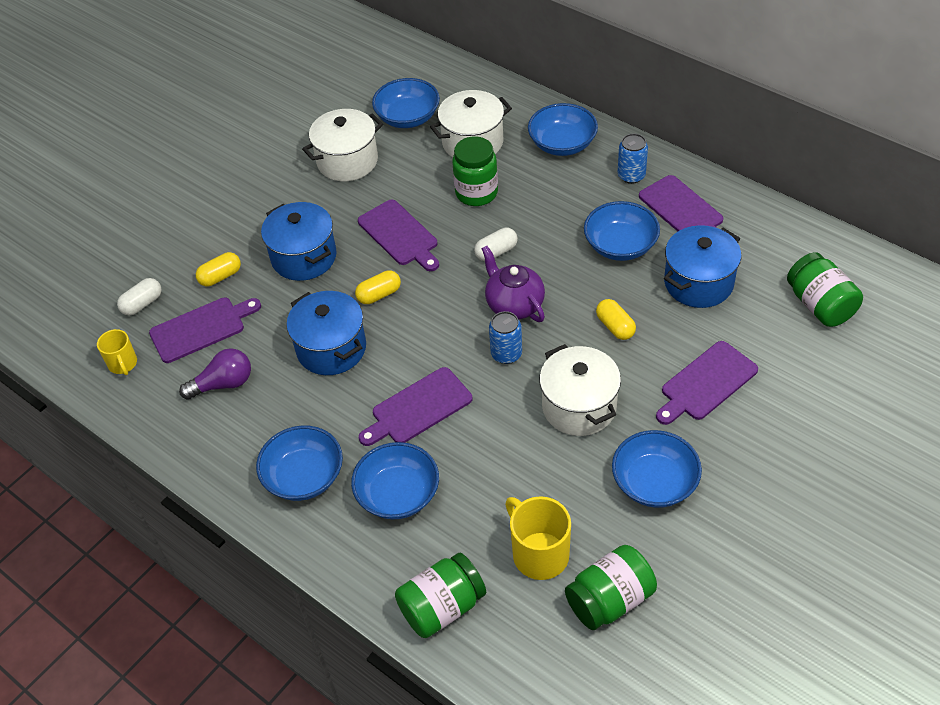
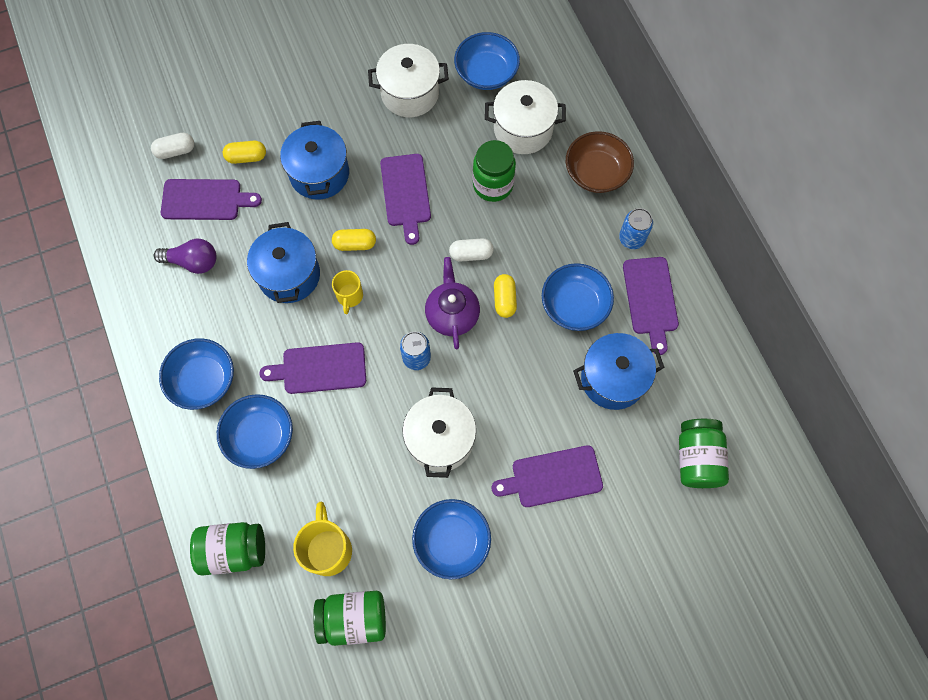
camera: 25 degrees right, 20 degrees up
yellow mug [97,329,137,375] -> yellow mug moved to [332,270,363,314]
blue bowl [528,103,598,156] -> brown bowl [566,131,634,193]
yellow capsule [596,299,636,340] -> yellow capsule moved to [494,274,517,318]

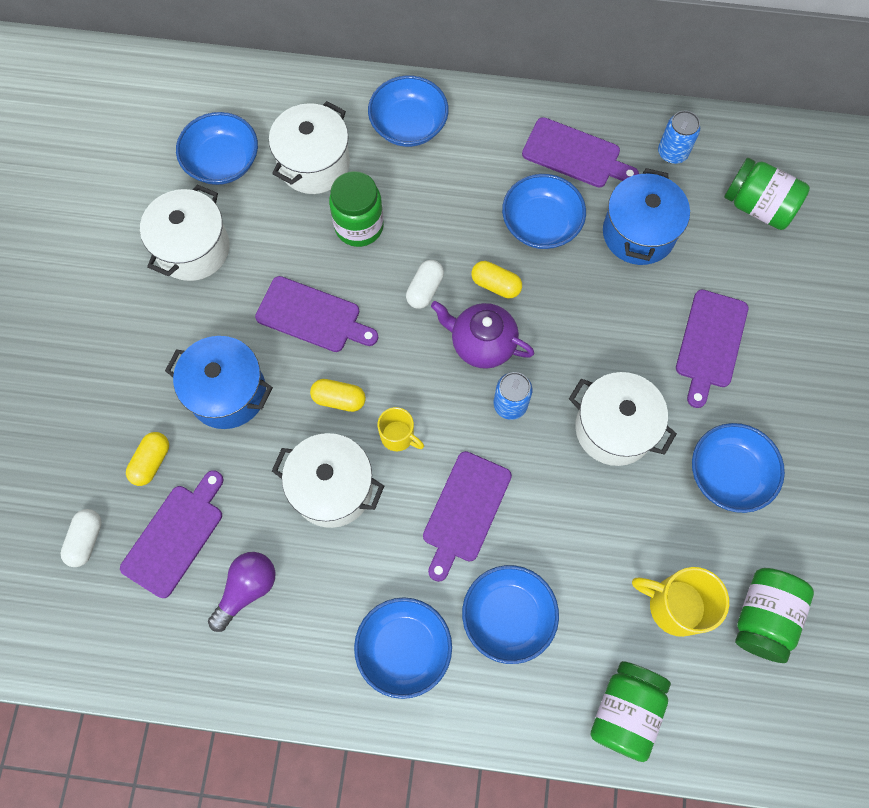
camera: 60 degrees left, 0 degrees up
blue pot [247,222,320,303] -> white pot [272,433,384,528]
yellow capsule [332,229,376,251] -> yellow capsule turned 75 degrees clockwise [310,379,366,412]
brown bowl [566,131,634,193] -> blue bowl [368,76,449,147]
blue can [619,208,653,249] -> blue can moved to [658,111,700,164]

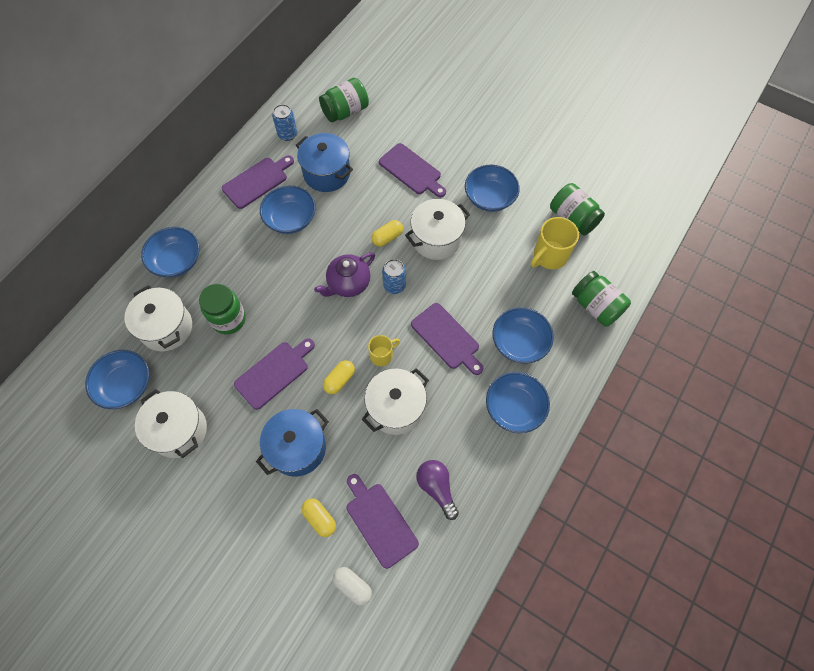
camera: 65 degrees left, 5 degrees down
white capsule [406,260,444,309] -> none
yellow capsule [472,261,522,298] -> yellow capsule moved to [371,220,403,247]

